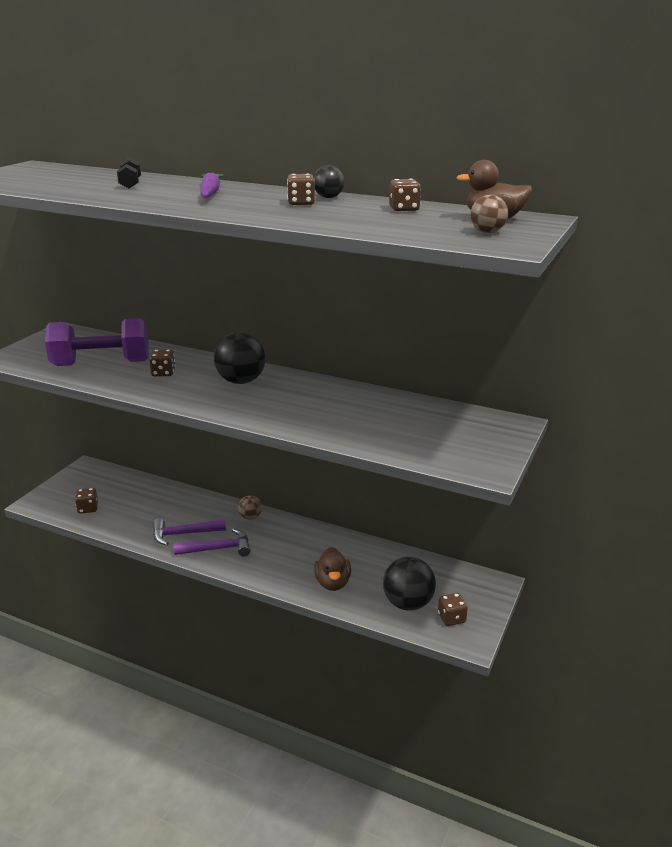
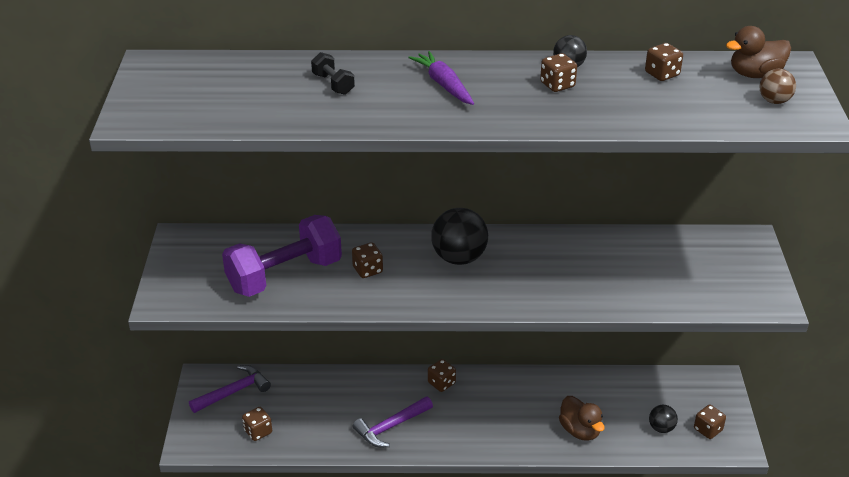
camera: 25 degrees left, 10 degrees up
purple hammer [174,528,250,557] -> purple hammer moved to [189,365,271,413]
brown ball [238,495,262,519] -> brown dice [428,359,456,392]
black ball [383,557,436,611] -> black ball [649,405,678,433], size x0.54

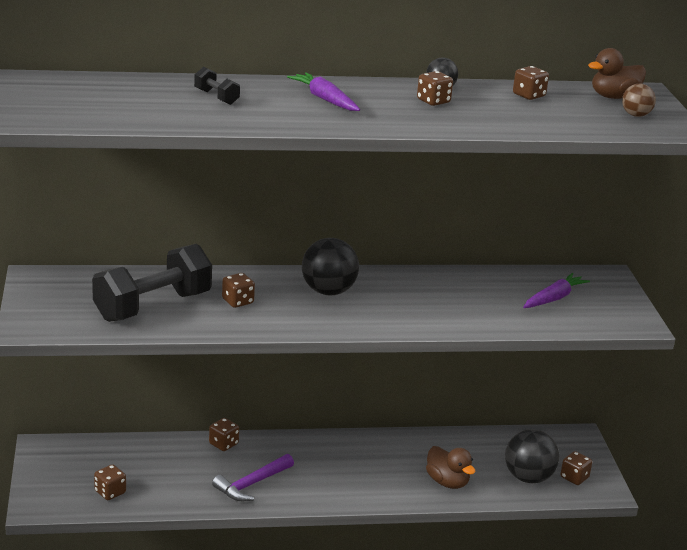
camera: 10 degrees left, 10 degrees down
purple hammer [189,365,271,413] -> none
purple dumbbell [222,215,342,297] -> black dumbbell [92,244,212,322]
brown dice [428,359,456,392] -> brown dice moved to [209,418,239,451]
black ball [649,405,678,433] -> black ball [505,429,559,483], size x1.86
none -> purple carrot [523,273,590,308]

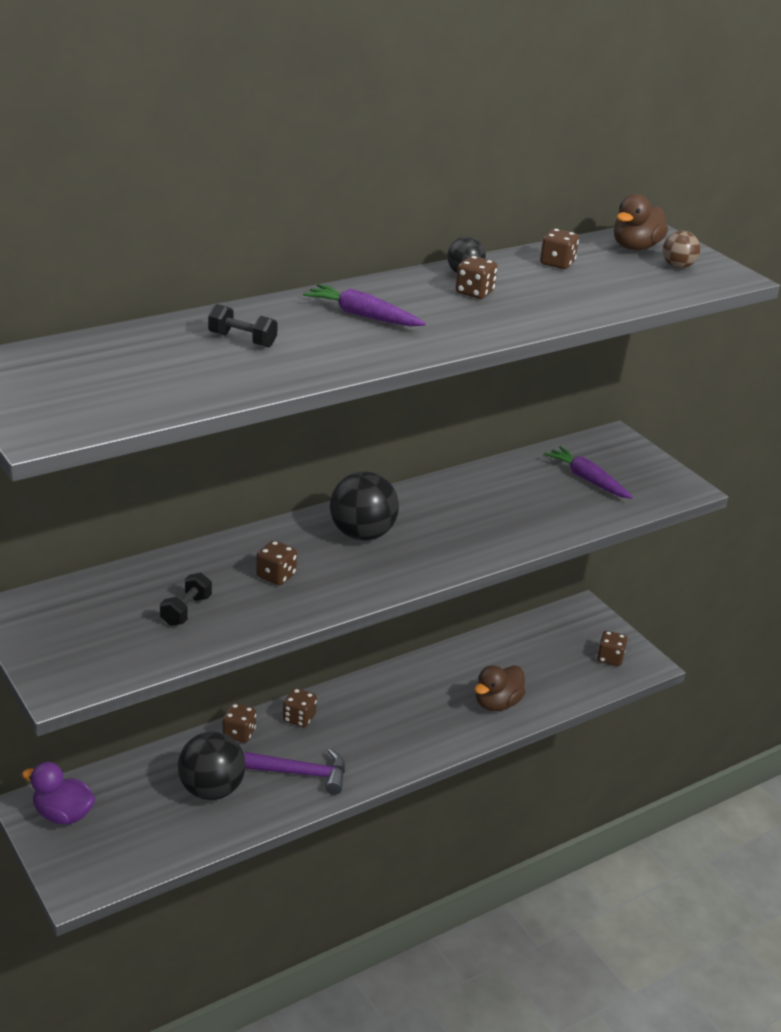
camera: 25 degrees left, 5 degrees up
black dumbbell [92,244,212,322] -> black dumbbell [160,573,212,626], size x0.42
brown dice [94,464,126,500] -> brown dice moved to [283,688,317,728]
purple hammer [212,454,294,501] -> purple hammer turned 105 degrees counterclockwise [244,749,345,795]
brown duck [426,446,476,489] -> brown duck turned 105 degrees clockwise [475,665,525,711]
black ball [505,429,559,483] -> black ball moved to [178,731,246,800]
purple carrot [523,273,590,308] -> purple carrot turned 60 degrees counterclockwise [544,446,633,499]
none -> purple duck [22,762,96,824]

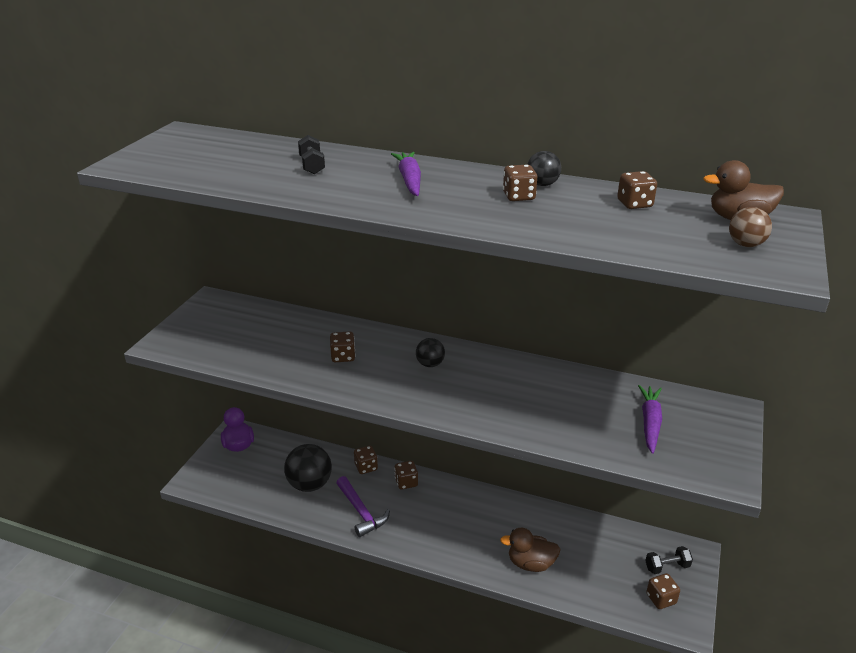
camera: 55 degrees right, 0 degrees up
black dumbbell [160,573,212,626] -> black dumbbell moved to [645,546,693,574]
black ball [330,471,399,541] -> black ball [416,338,445,367], size x0.54

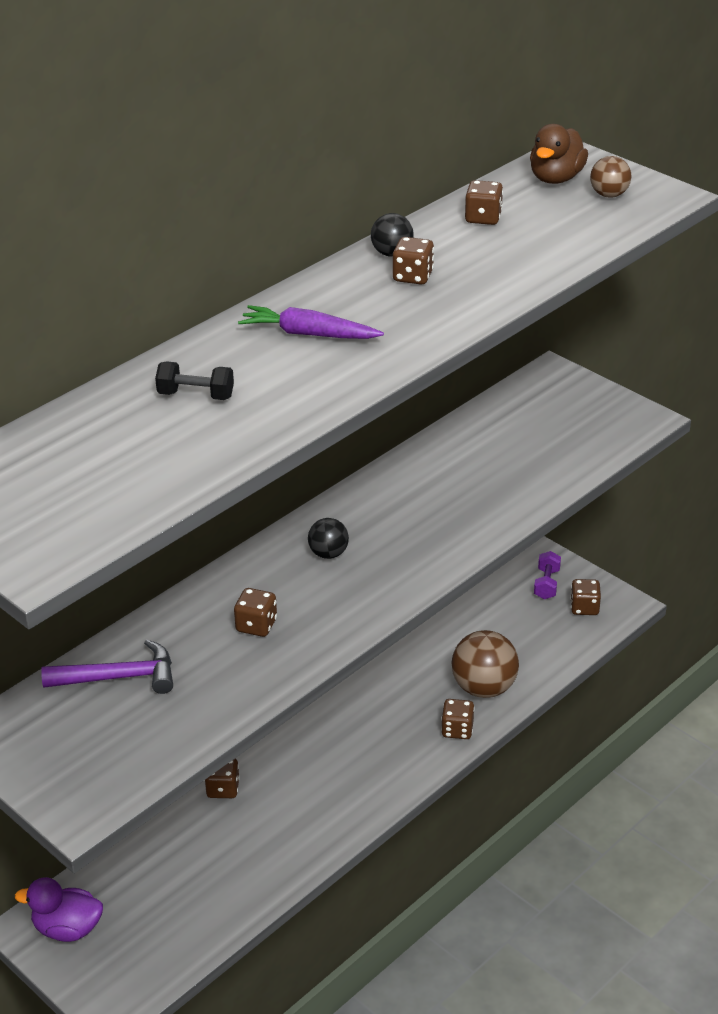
camera: 65 degrees left, 5 degrees up
black ball [284,444,332,492] -> none
purple hammer [336,476,390,537] -> purple hammer moved to [41,640,173,694]
brown dice [394,461,418,490] -> brown dice moved to [441,699,474,739]
brown duck [500,528,561,572] -> brown ball [451,630,519,698]
purple carrot [638,385,662,454] -> none
black dumbbell [645,546,693,574] -> purple dumbbell [534,551,561,599]

